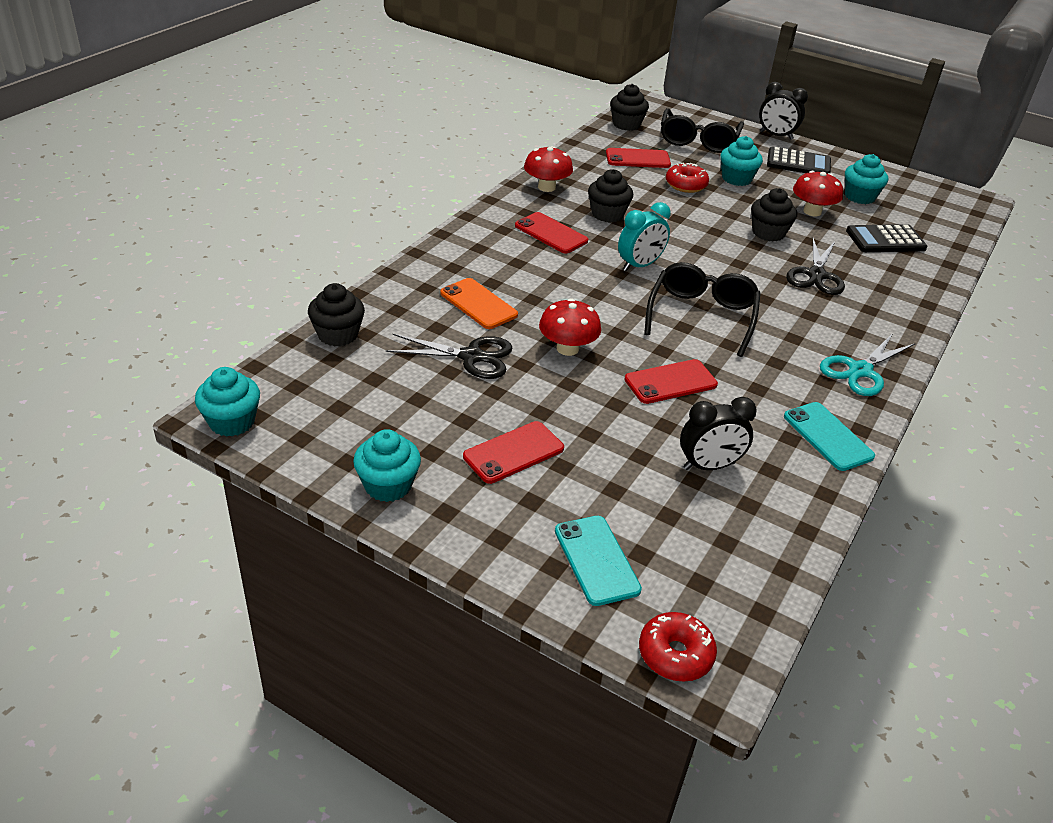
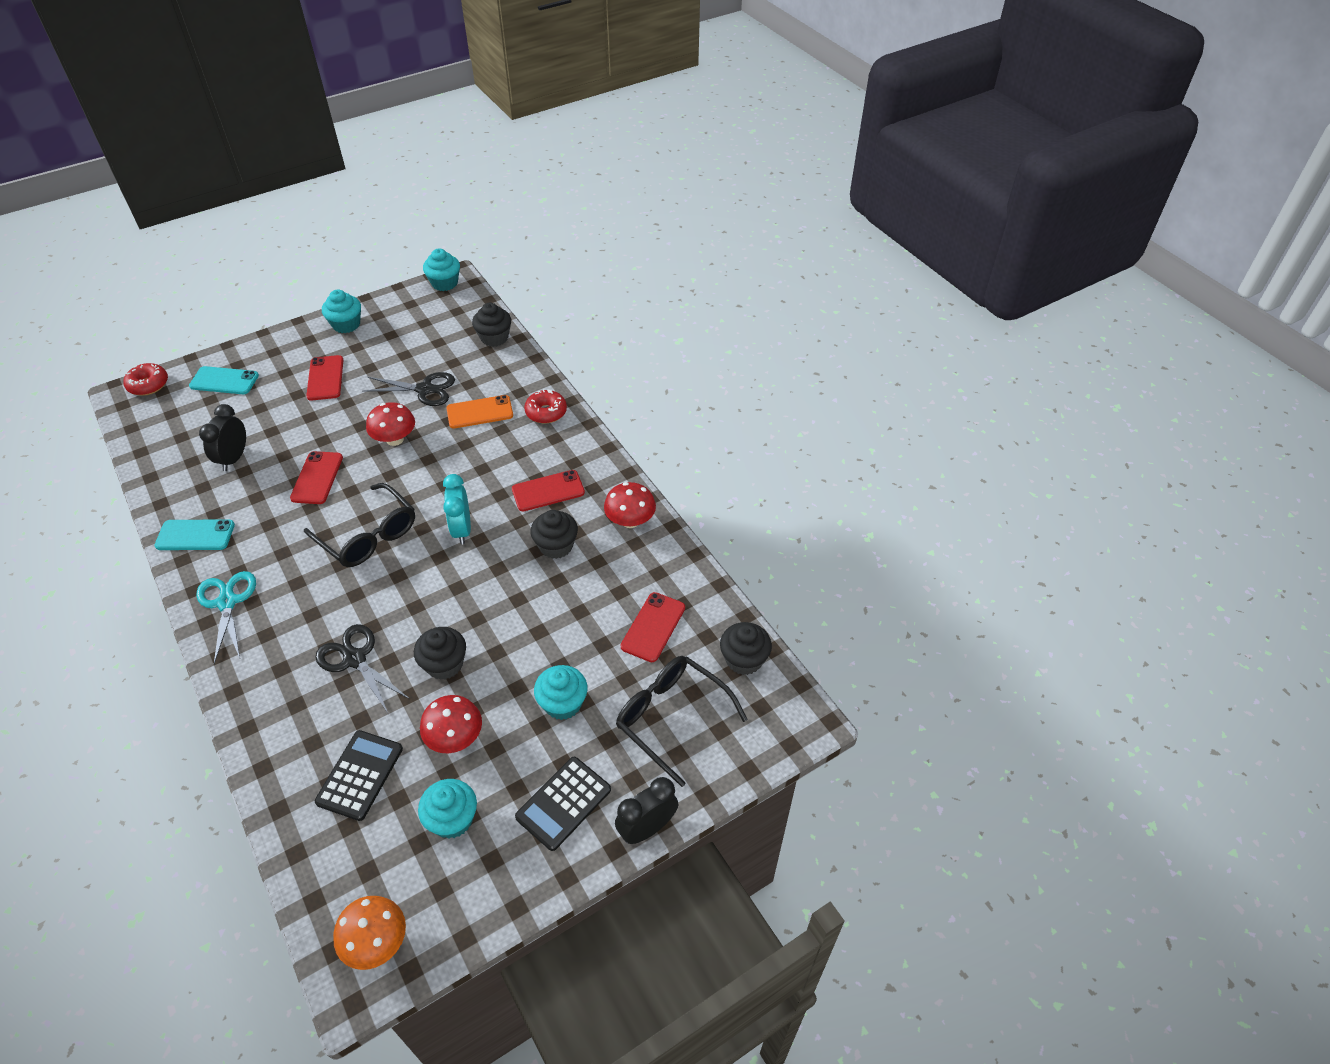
camera: 120 degrees right, 10 degrees up
black scissors [385,333,513,379] -> black scissors turned 120 degrees counterclockwise [362,372,455,406]
red donut [666,163,709,193] -> red donut moved to [524,389,567,423]
none -> orange mushroom [333,896,406,970]

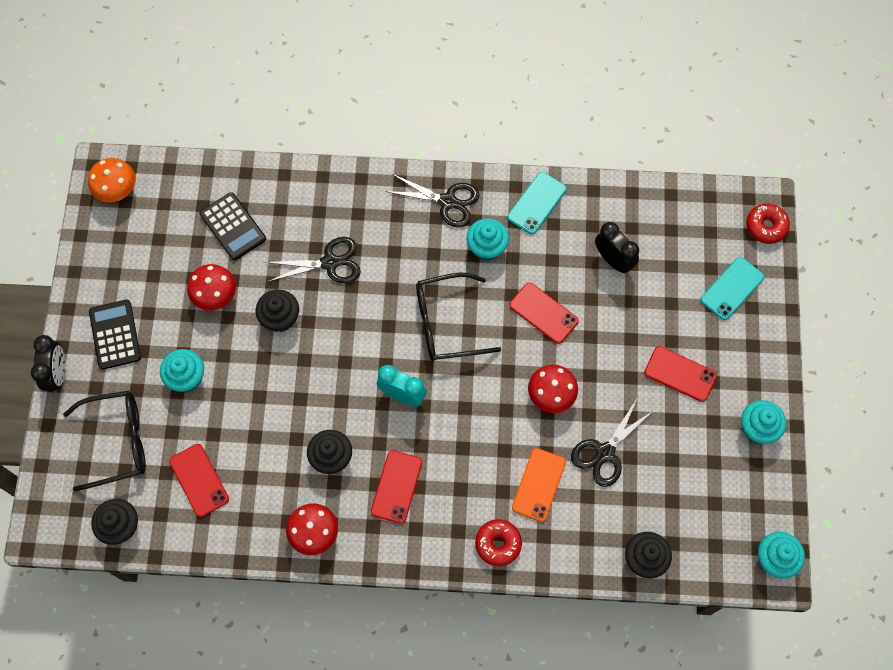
camera: 125 degrees right, 20 degrees up
turquoise scissors [196,571,256,664] -> black scissors [385,174,480,227]
turquoise cupcake [418,779,477,839] -> turquoise cupcake moved to [466,218,509,261]

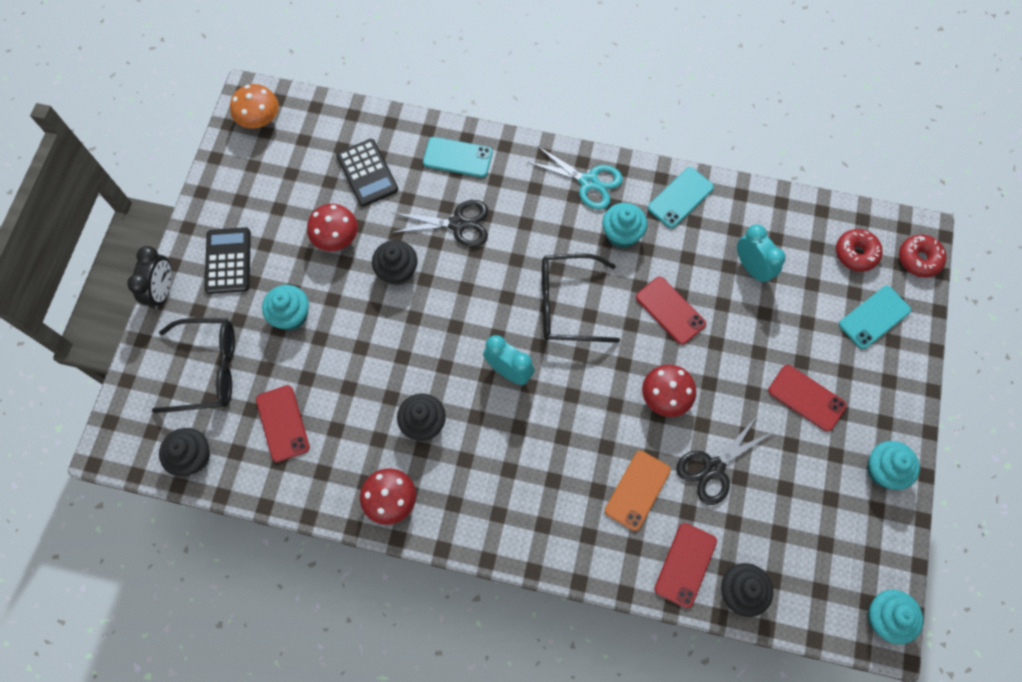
camera: 10 degrees right, 0 degrees up
red phone [371,450,422,524] -> red phone moved to [654,523,717,608]
black scissors [385,174,480,227] -> turquoise scissors [527,146,623,210]
red donut [475,519,522,566] -> red donut moved to [836,229,883,272]
black clock [595,222,639,273] -> turquoise clock [737,224,786,284]
none -> turquoise phone [423,137,492,178]

